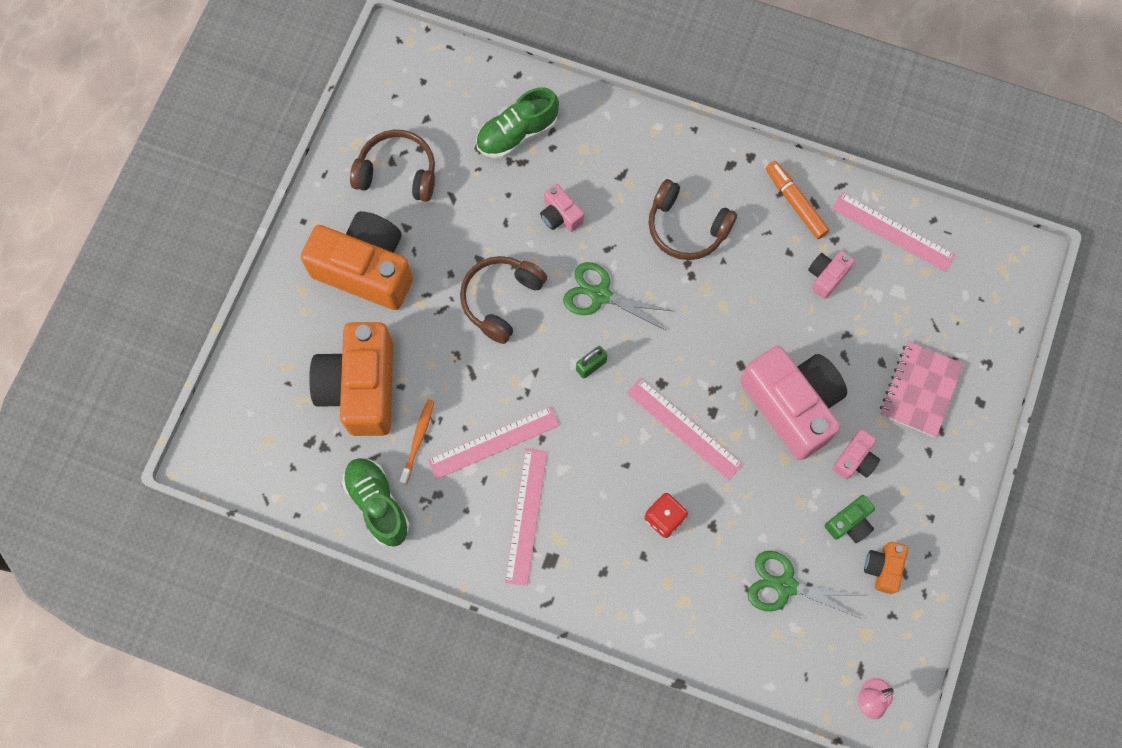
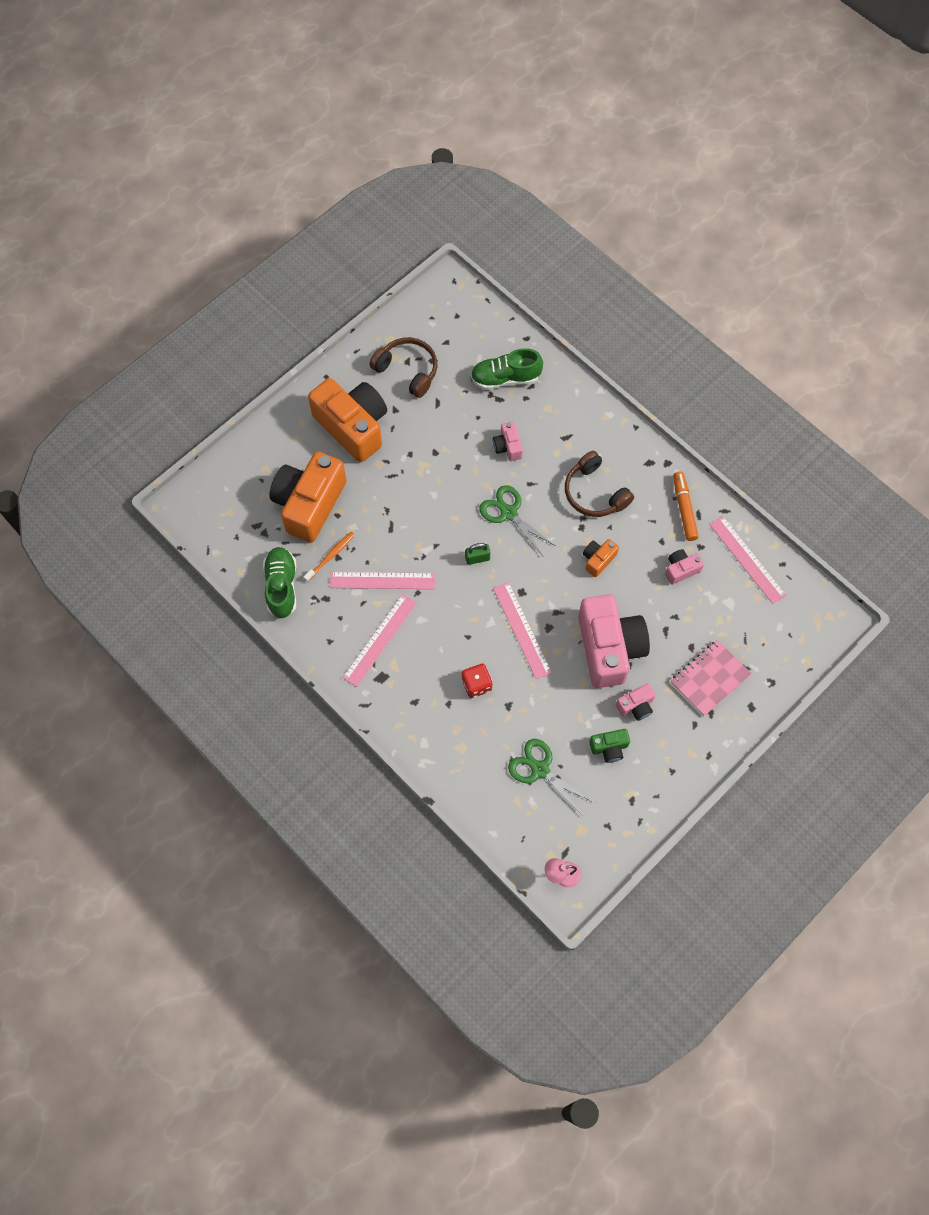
camera: 25 degrees right, 5 degrees down
brown headphones [460,256,547,344] -> none
orange camera [864,542,908,594] -> orange camera moved to [583,539,619,577]

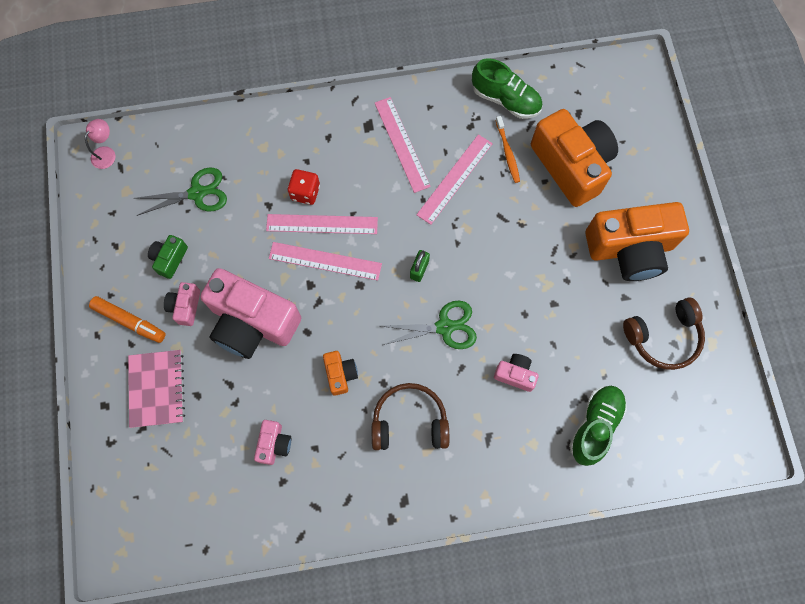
camera: 125 degrees right, 5 degrees up
orange marker [673,472,699,541] -> orange marker moved to [89,296,166,343]
pink ruler [709,516,786,604] -> pink ruler moved to [266,214,378,234]

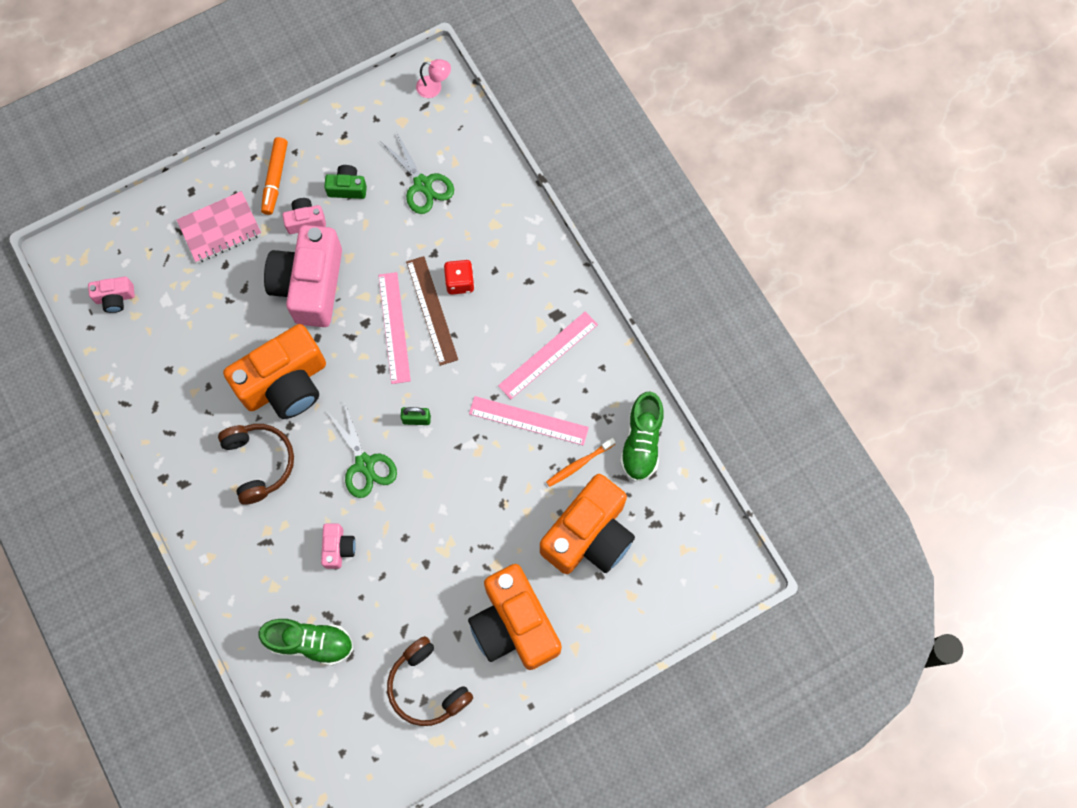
camera: 70 degrees right, 0 degrees up
pink camera [254,420,291,465] -> pink camera moved to [88,277,135,313]
pink ruler [266,214,378,234] -> brown ruler [406,256,458,366]
orange camera [323,351,358,396] -> orange camera [223,324,326,419], size x2.25

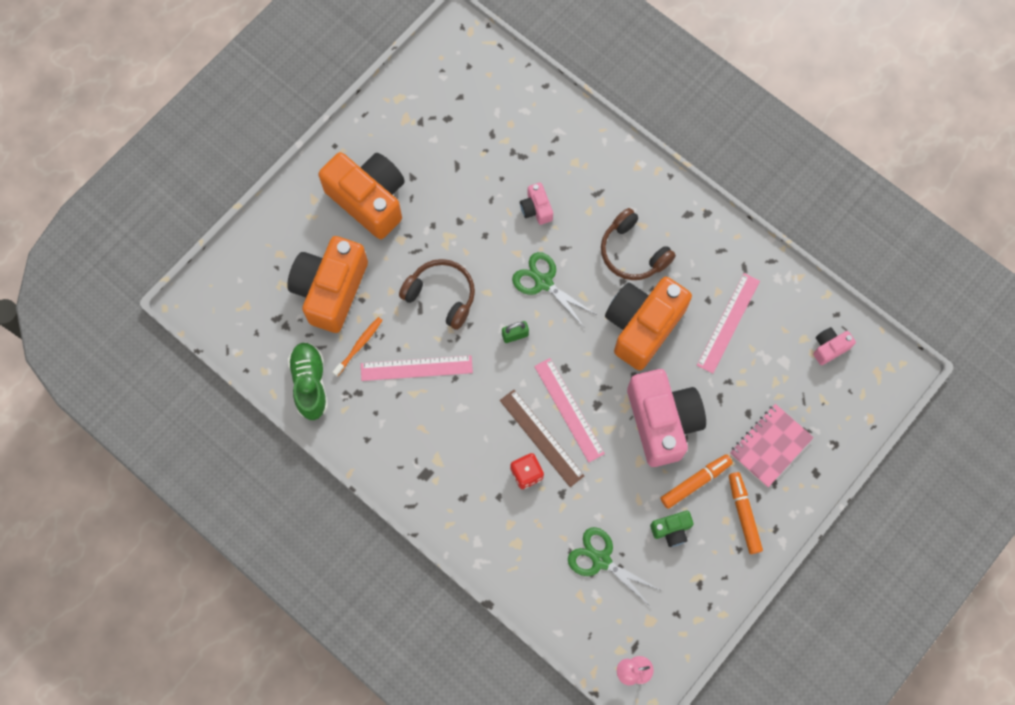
camera: 160 degrees right, 0 degrees up
green shoe [258,619,353,666] -> none
pink camera [282,198,326,234] -> orange marker [660,454,733,509]
brown headphones [387,636,473,726] -> brown headphones moved to [399,259,475,330]
pink ruler [498,312,598,399] -> pink ruler moved to [697,273,760,374]

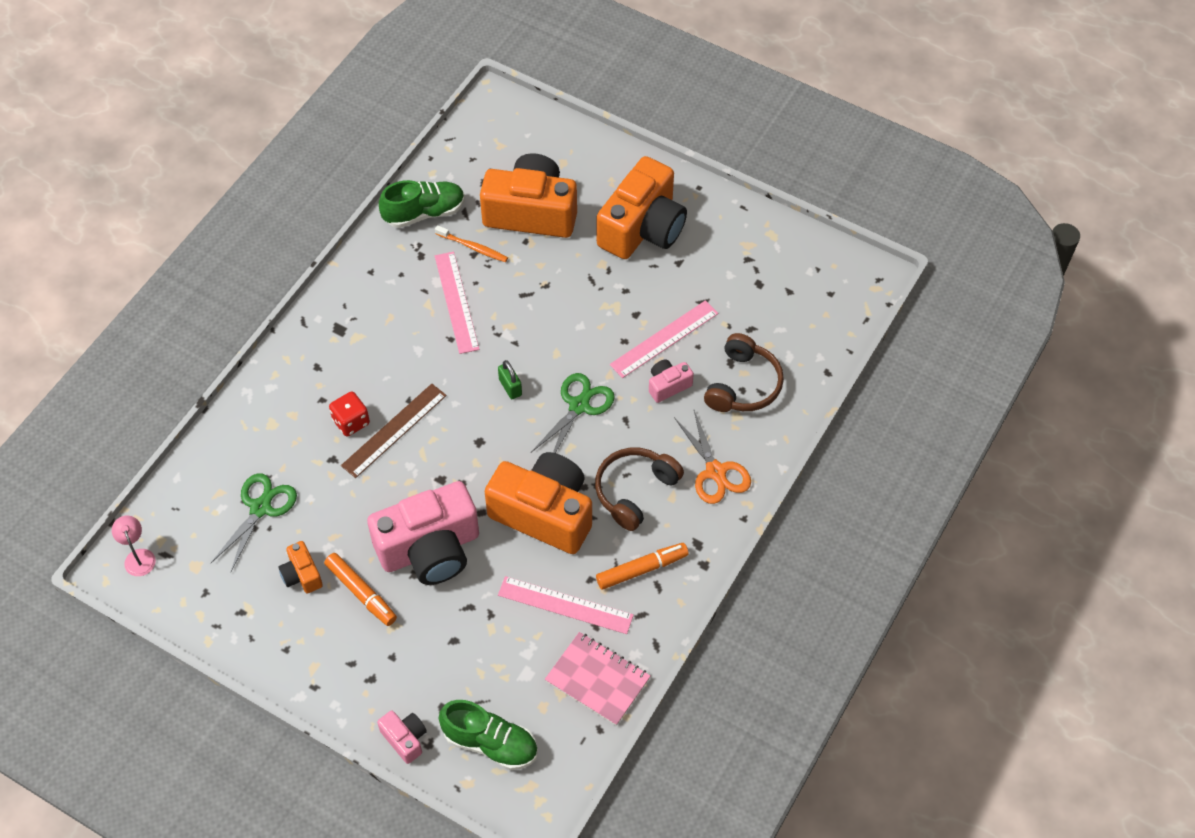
camera: 80 degrees right, 15 degrees down
brown headphones [399,259,475,330] -> brown headphones moved to [704,333,784,412]
pink ruler [534,358,605,462] -> pink ruler moved to [610,300,718,378]
green camera [650,511,694,547] -> orange camera [278,541,323,593]
orange marker [729,472,763,554] -> orange marker moved to [596,543,689,589]
pink notebook [730,404,814,488] -> pink notebook moved to [545,632,650,726]
pink camera [813,327,856,365] -> pink camera moved to [377,711,427,764]
none -> green shoe [439,700,538,770]
none -> orange scissors [674,410,751,504]

